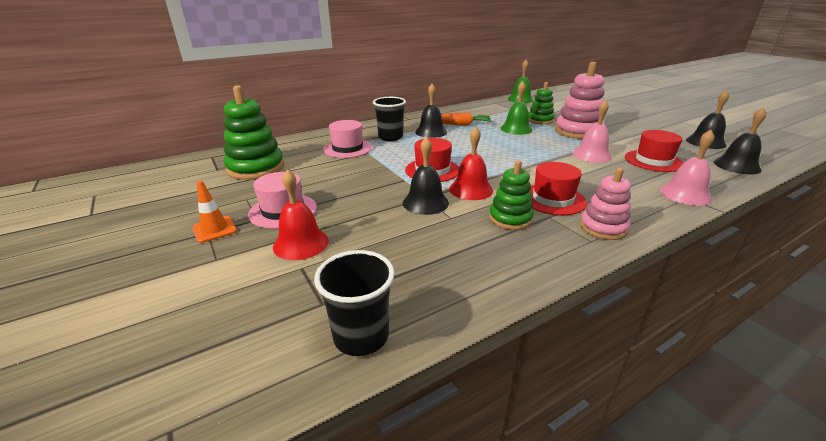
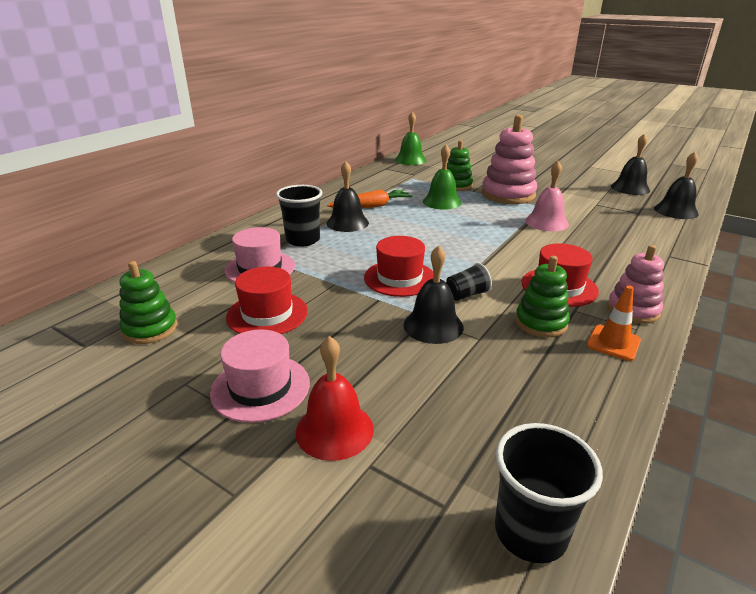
camera: 25 degrees left, 0 degrees up
orange traffic cone [192,181,237,243] -> orange traffic cone moved to [587,285,641,361]
green stacking toy [224,85,284,180] -> green stacking toy [120,261,177,344], size x0.61
red bell [449,127,493,200] -> black cup [446,263,492,301]
red hat [625,130,684,172] -> red hat moved to [226,267,308,334]
pink bell [660,130,715,206] -> none

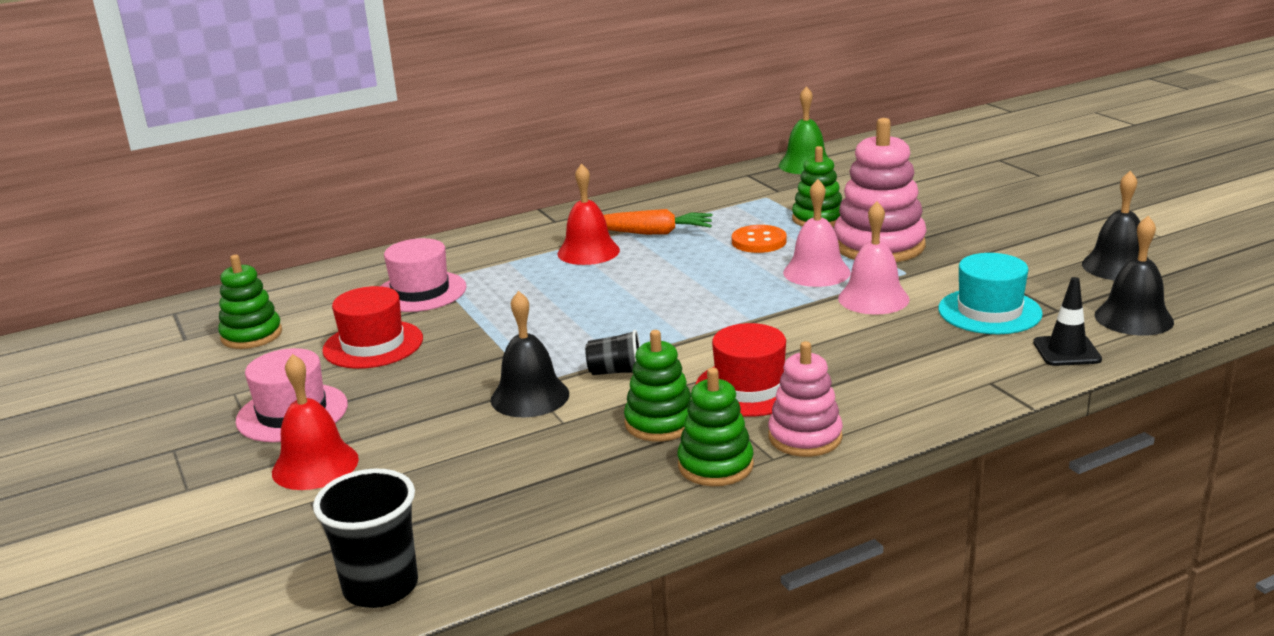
camera: 30 degrees right, 5 degrees down
black cup [276,185,322,246] -> none
black bell [327,161,369,232] -> red bell [557,163,620,265]
red hat [364,236,433,297] -> none
green bell [423,145,462,210] -> orange button [732,225,787,253]
orange traffic cone [587,285,641,361] -> green stacking toy [677,368,754,486]
none -> pink bell [783,179,851,287]
none -> turquoise hat [938,253,1043,334]
none -> black traffic cone [1033,277,1102,366]

